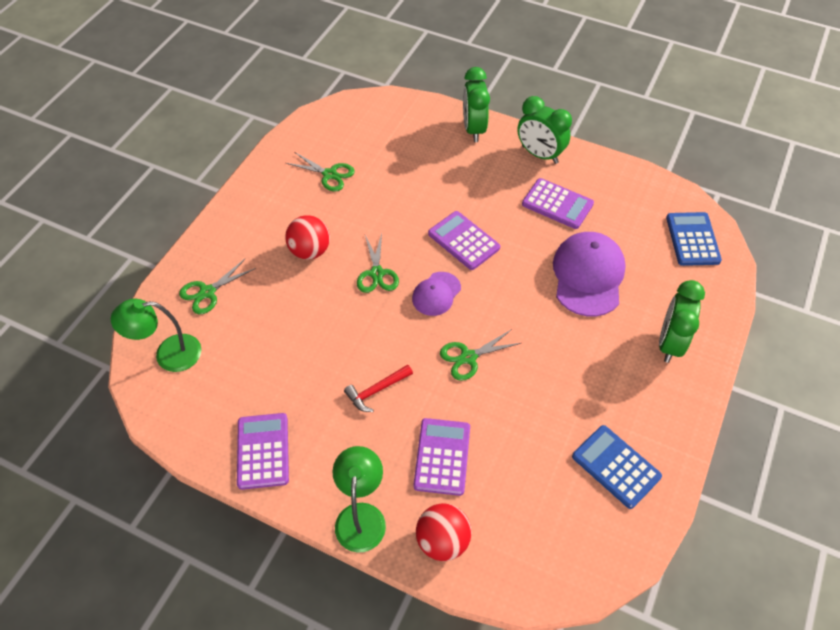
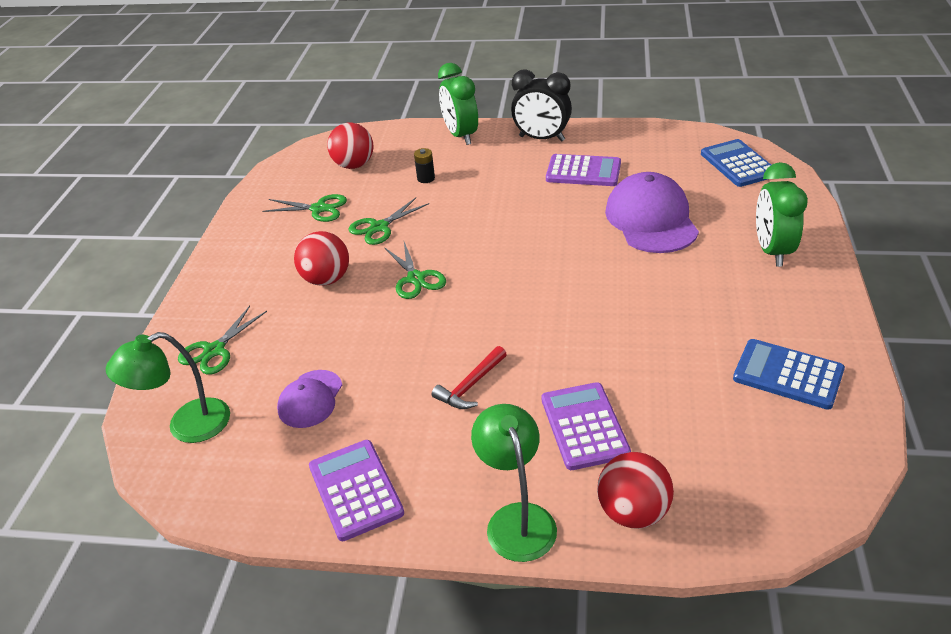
camera: 15 degrees left, 15 degrees down
purple cap [412,272,461,316] -> purple cap moved to [277,370,342,428]
purple calculator [428,211,500,270] -> none
green scissors [440,329,521,381] -> green scissors moved to [348,198,429,245]
green clock [517,96,572,164] -> black clock [511,70,572,141]
none -> red ball [327,123,373,169]
none -> black battery [414,148,435,183]

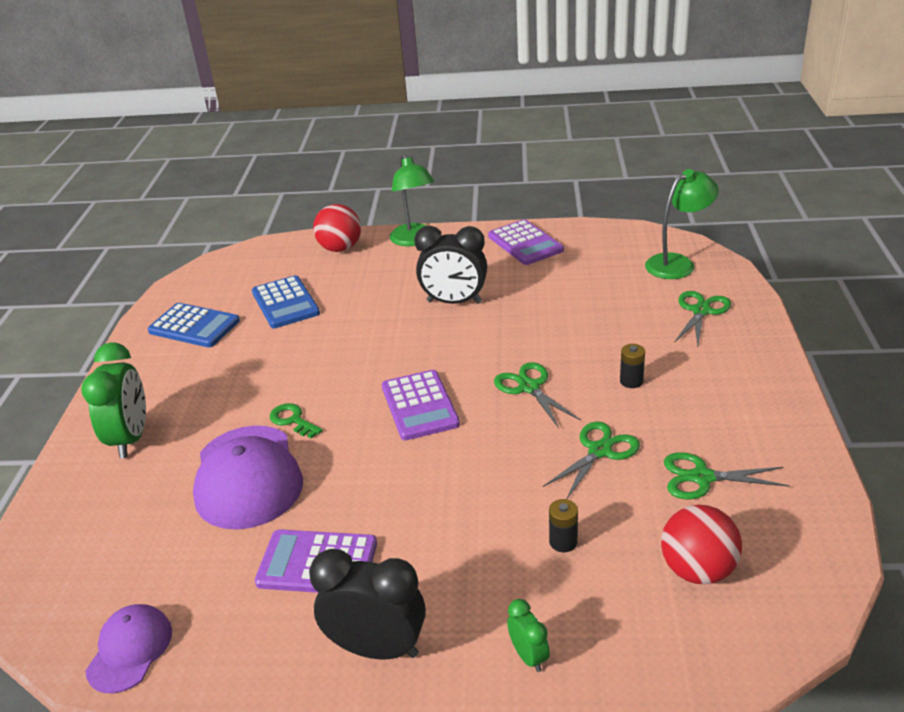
camera: 175 degrees right, 5 degrees down
purple cap [277,370,342,428] -> purple cap moved to [85,604,172,694]
red ball [294,231,349,286] -> black battery [620,344,645,388]
red hammer [432,346,507,409] -> black clock [414,226,487,304]
green clock [438,63,478,145] -> green clock [507,599,550,672], size x0.50
purple calculator [542,382,631,470] -> purple calculator moved to [382,370,460,440]
blue calculator [701,139,771,187] -> blue calculator moved to [252,275,320,328]
none -> green key [270,403,323,438]

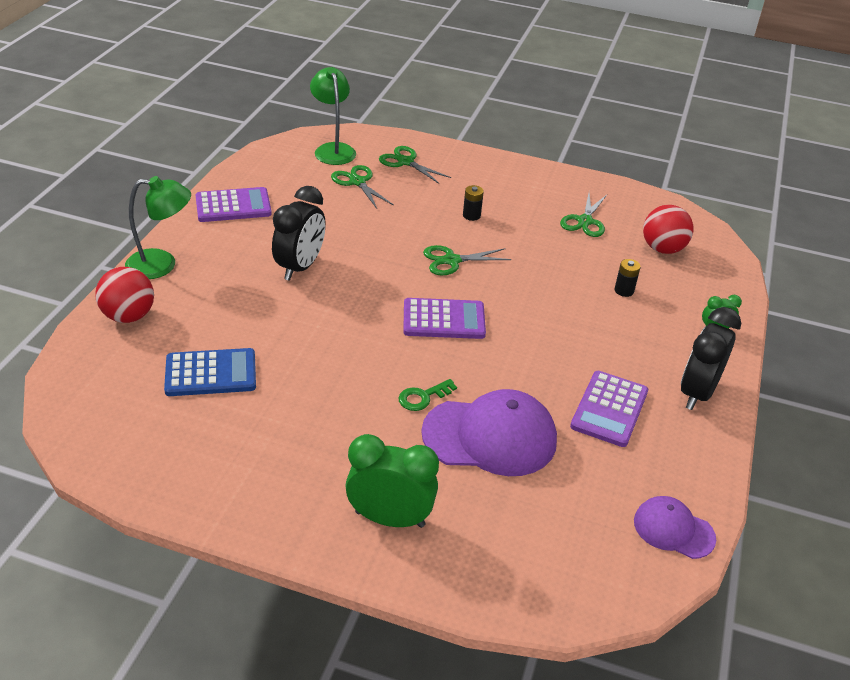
camera: 80 degrees left, 5 degrees up
blue calculator [148,303,240,347] -> none
green scissors [543,422,640,499] -> green scissors moved to [331,165,394,209]

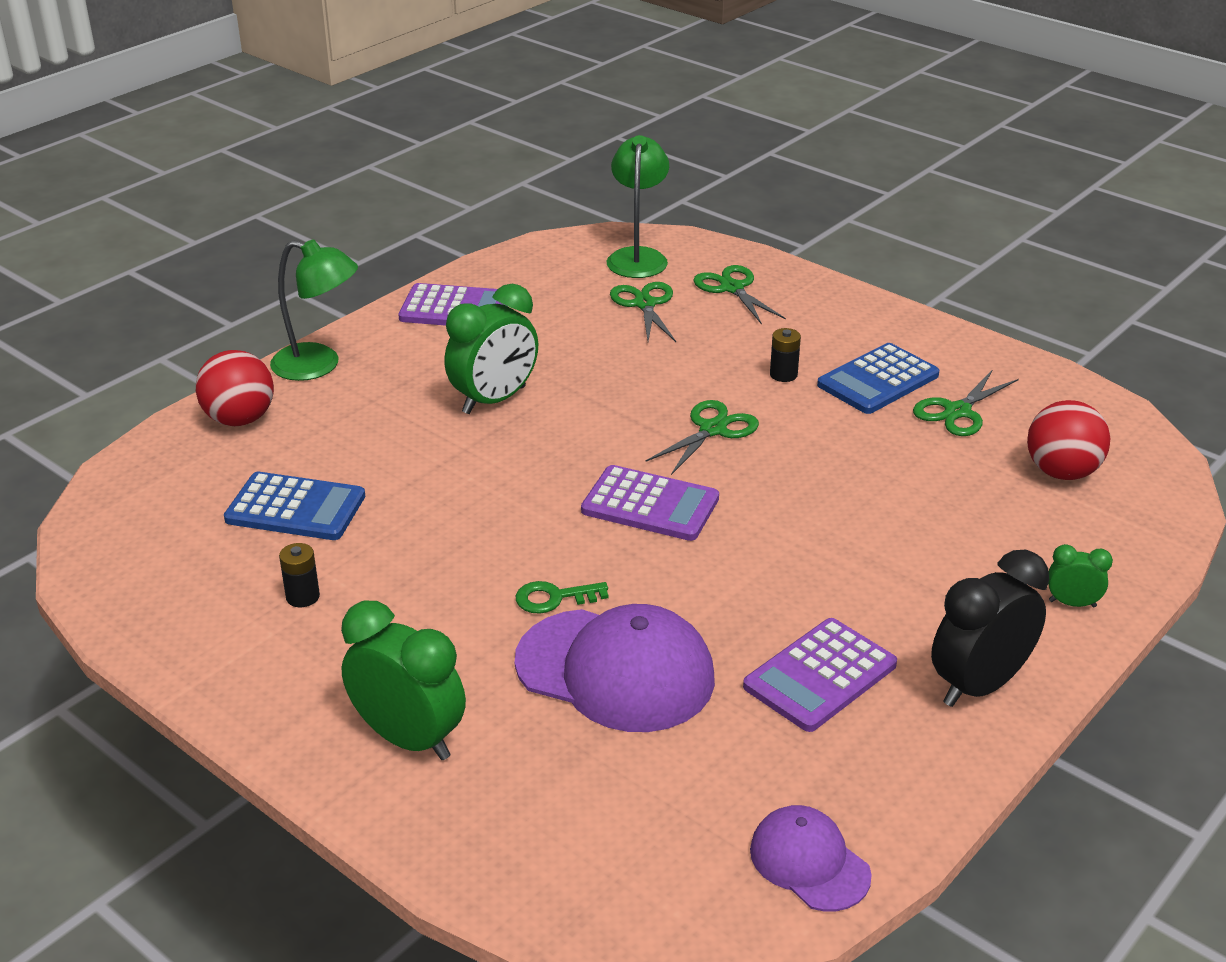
camera: 25 degrees right, 5 degrees down
black clock [272,186,326,281] -> green clock [444,284,538,414]
green scissors [423,245,512,275] -> green scissors turned 120 degrees clockwise [645,400,759,475]
black battery [615,259,641,297] -> black battery moved to [279,543,320,607]
none -> blue calculator [817,343,939,414]

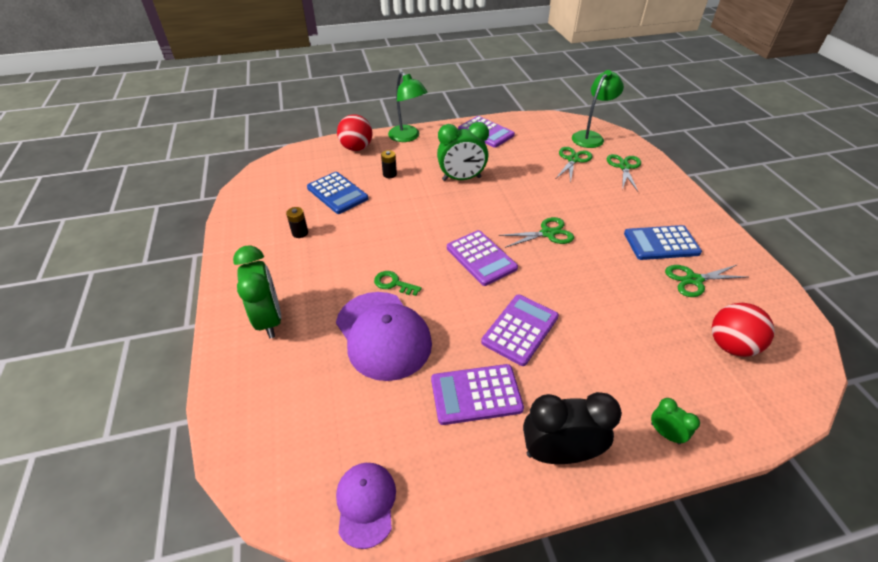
camera: 35 degrees right, 10 degrees up
black battery [770,328,801,382] -> black battery moved to [381,150,397,178]
none -> purple calculator [481,294,559,366]

